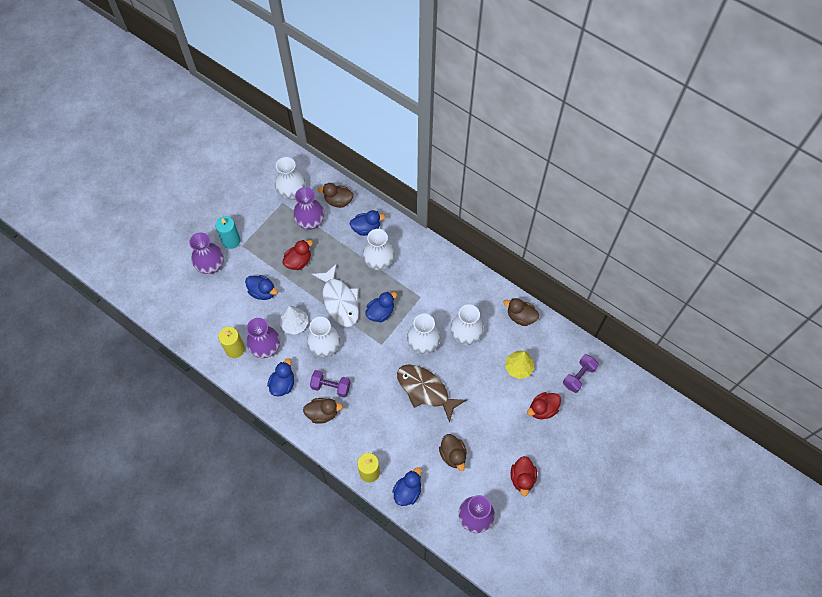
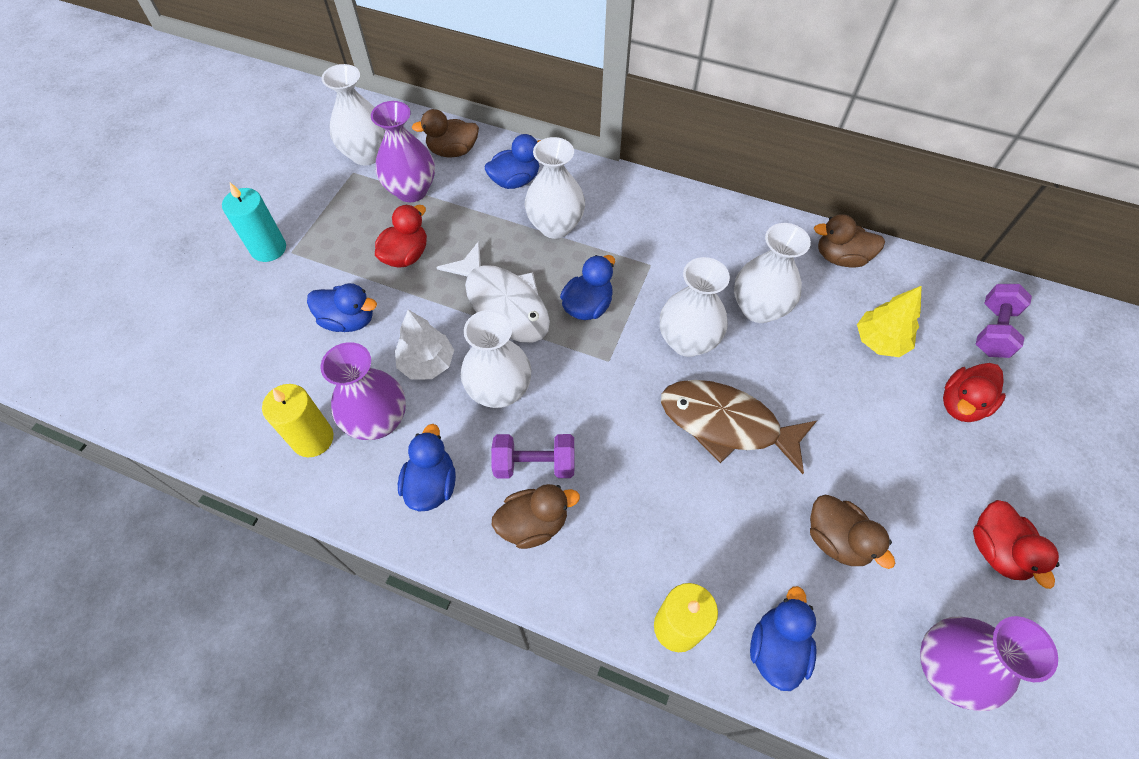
camera: 15 degrees left, 5 degrees down
purple vase [189,233,224,274] -> none

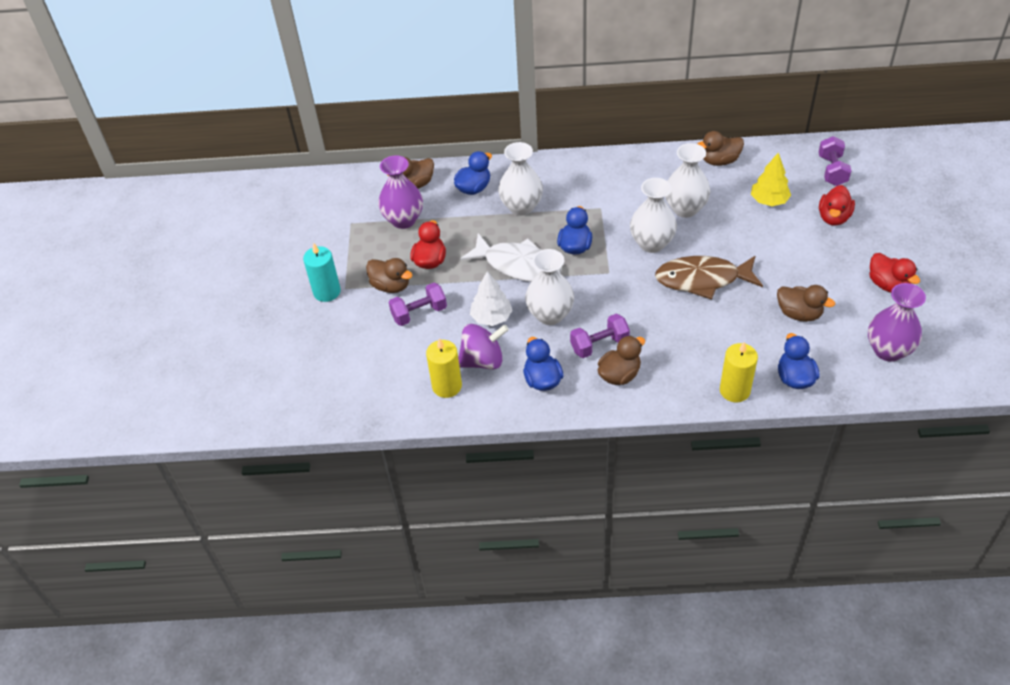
camera: 20 degrees left, 10 degrees down
blue duck [307,283,377,332] -> purple dumbbell [389,283,447,326]
purple vase [321,342,406,440] -> purple spinning top [458,324,509,370]
white vase [322,64,385,165] -> none
none -> brown duck [366,258,412,293]

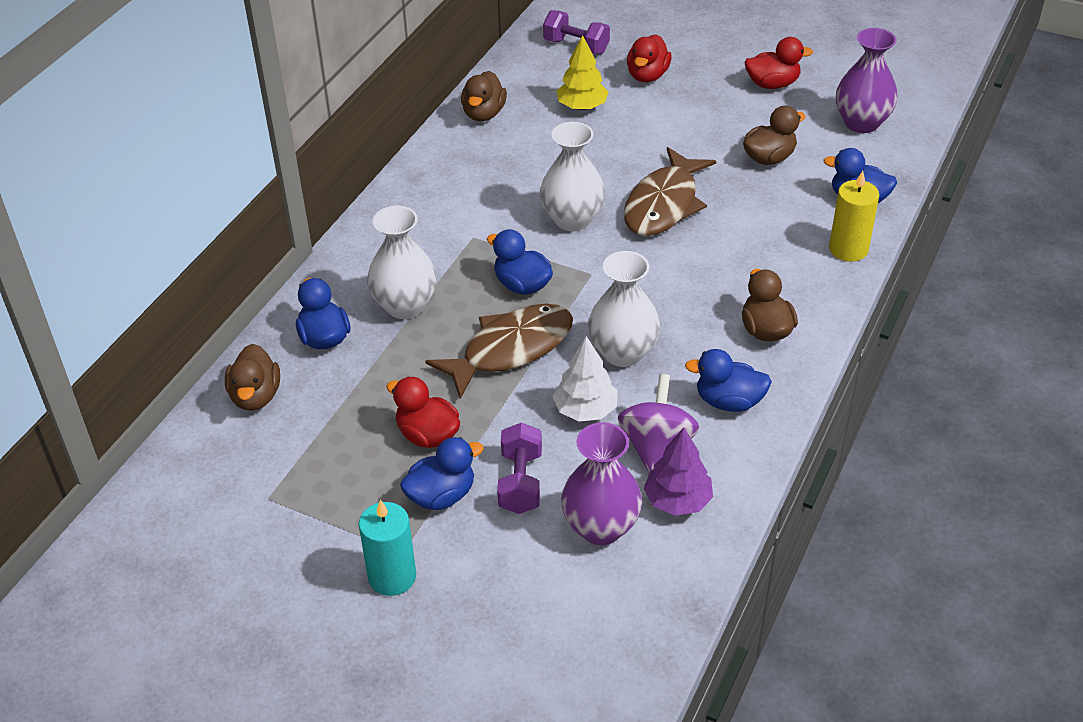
camera: 65 degrees left, 5 degrees down
brown duck [366,258,412,293] -> blue duck [400,437,484,510]
purple vase [378,155,423,229] -> purple vase moved to [561,422,642,545]
yellow candle [426,338,462,398] -> purple tree [643,427,713,516]
white fish [460,233,562,282] -> brown fish [425,304,573,399]
purple dumbbell [570,314,630,358] -> none
white vase [665,143,710,218] -> none
red duck [819,185,855,226] -> red duck turned 60 degrees clockwise [627,34,672,82]

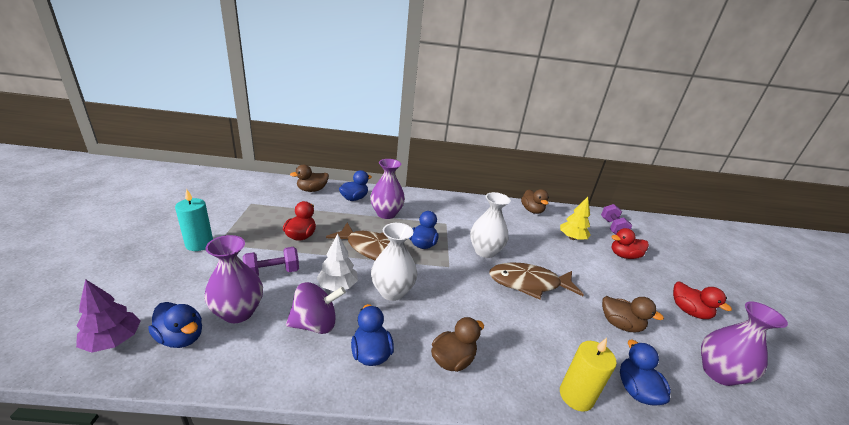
camera: 60 degrees right, 15 degrees down
white vase [367,206,437,319] -> purple vase [370,159,405,219]
blue duck [400,437,484,510] -> blue duck moved to [148,302,202,348]
brown duck [461,71,507,121] -> brown duck turned 90 degrees counterclockwise [521,189,549,214]
purple tree [643,427,713,516] -> purple tree moved to [76,279,141,353]

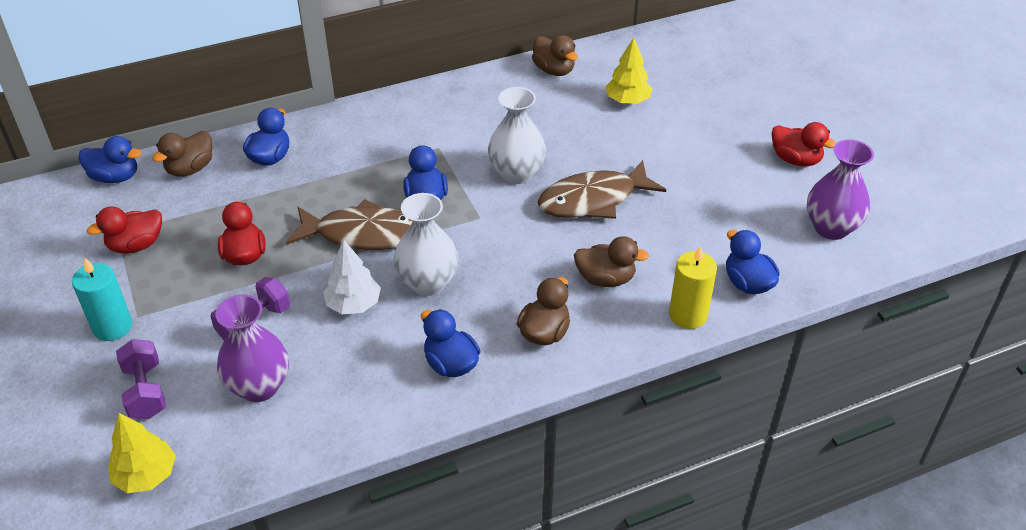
camera: 20 degrees left, 15 degrees up
purple tree [76,279,141,353] -> yellow tree [108,413,176,493]
blue duck [148,302,202,348] -> blue duck moved to [79,136,141,183]
purple spinning top [286,282,346,334] -> none
purple vase [370,159,405,219] -> none
purple dumbbell [601,204,632,235] -> purple dumbbell moved to [116,339,166,419]
brown duck [602,296,664,332] -> brown duck moved to [574,236,649,287]
red duck [611,228,649,259] -> red duck moved to [87,207,162,254]

